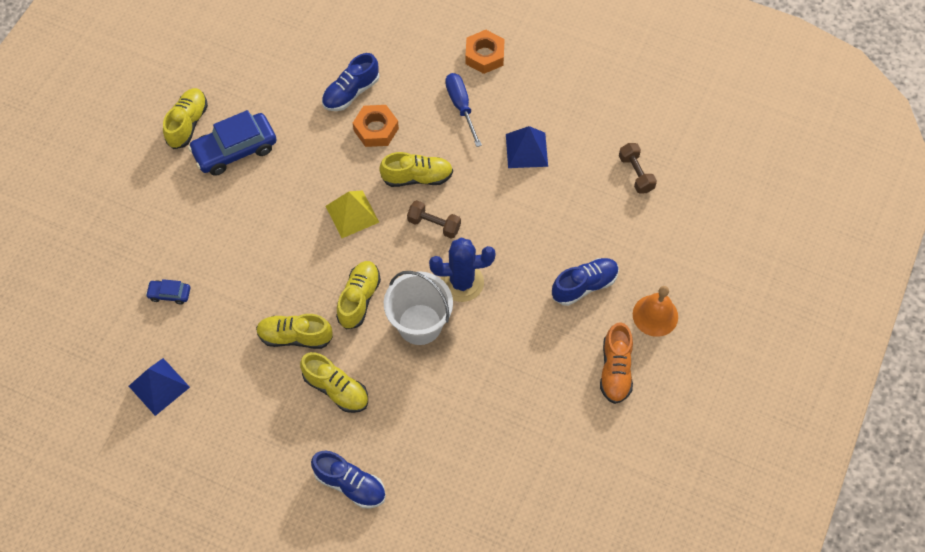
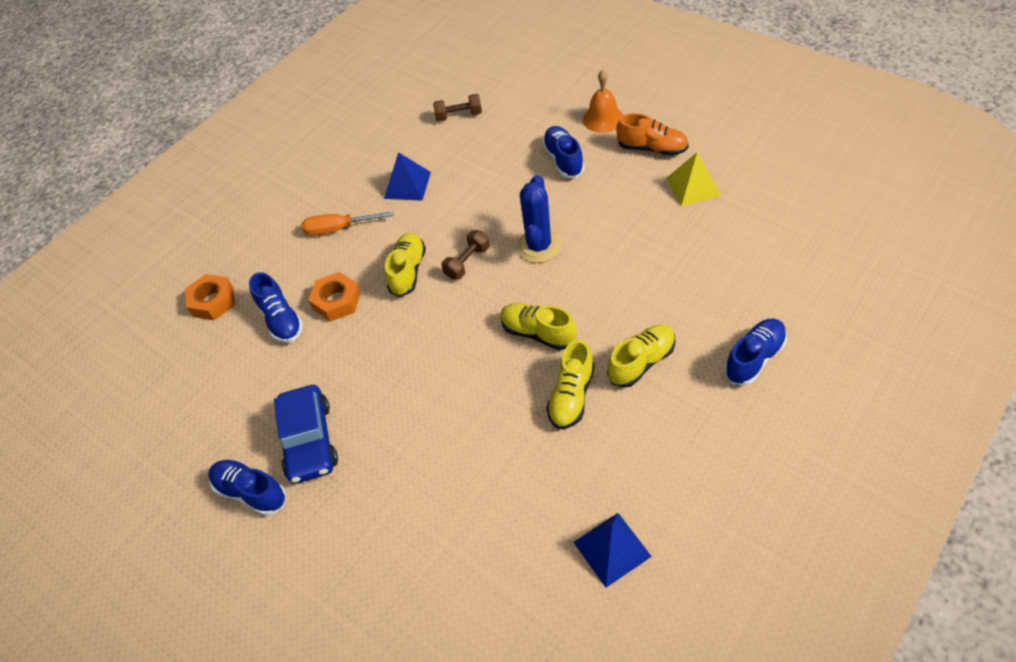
camera: 70 degrees left, 10 degrees down
blue car [146,279,190,305] -> none
yellow shoe [163,88,208,149] -> blue shoe [208,460,286,516]
yellow pyramid [326,190,379,238] -> yellow pyramid moved to [666,152,721,206]
white bucket [384,271,453,345] -> none
blue screwdriver [445,73,482,147] -> orange screwdriver [301,211,393,236]
orange nut [465,30,505,74] -> orange nut moved to [185,274,235,321]

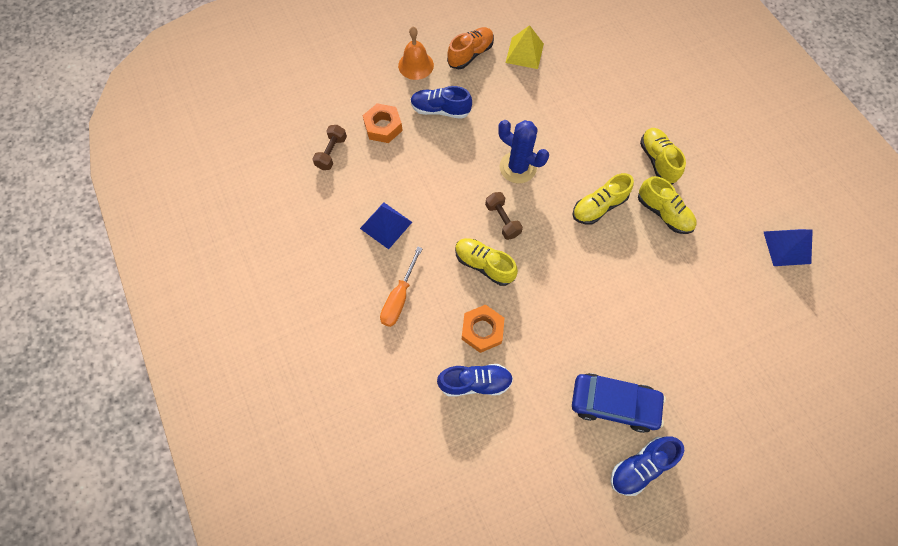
camera: 70 degrees left, 15 degrees up
orange nut [185,274,235,321] -> orange nut moved to [363,103,403,143]
blue shoe [724,319,787,386] -> none

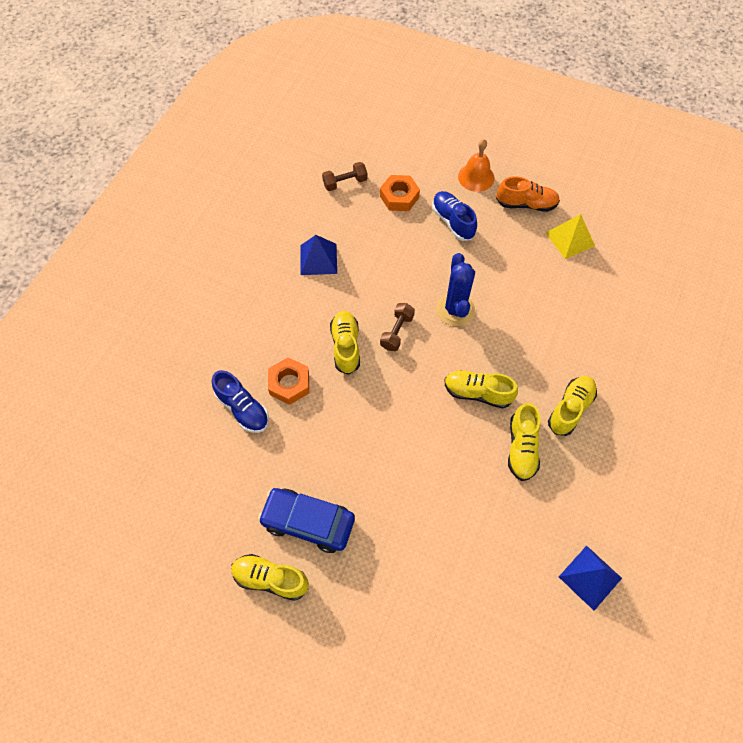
camera: 50 degrees right, 5 degrees down
orange screwdriver [380,247,423,327] -> none
blue car [572,373,666,433] -> blue car turned 135 degrees clockwise [258,488,355,553]
blue shoe [611,436,684,496] -> yellow shoe [231,554,309,601]

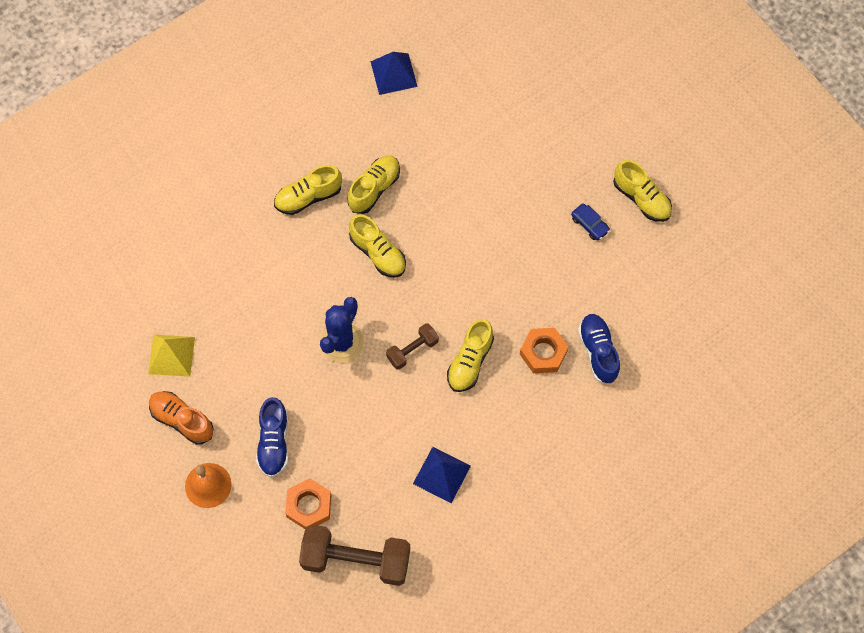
camera: 150 degrees left, 5 degrees up
blue car [258,488,355,553] -> blue car [571,203,610,241], size x0.48
brown dumbbell [322,162,367,191] -> brown dumbbell [299,524,410,586], size x1.91

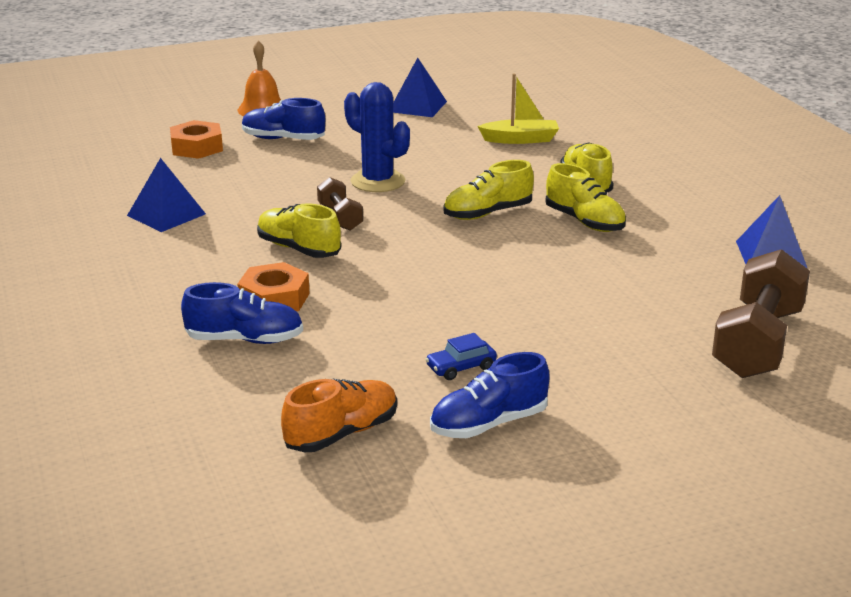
camera: 105 degrees right, 40 degrees down
yellow pyramid [148,335,195,377] -> blue pyramid [393,58,447,117]
orange shoe [149,391,214,445] -> orange shoe moved to [281,379,397,452]
brown dumbbell [299,524,410,586] -> brown dumbbell moved to [712,249,810,378]
yellow shoe [613,160,672,222] -> blue shoe [430,352,550,438]
none -> yellow boat [477,74,559,144]

